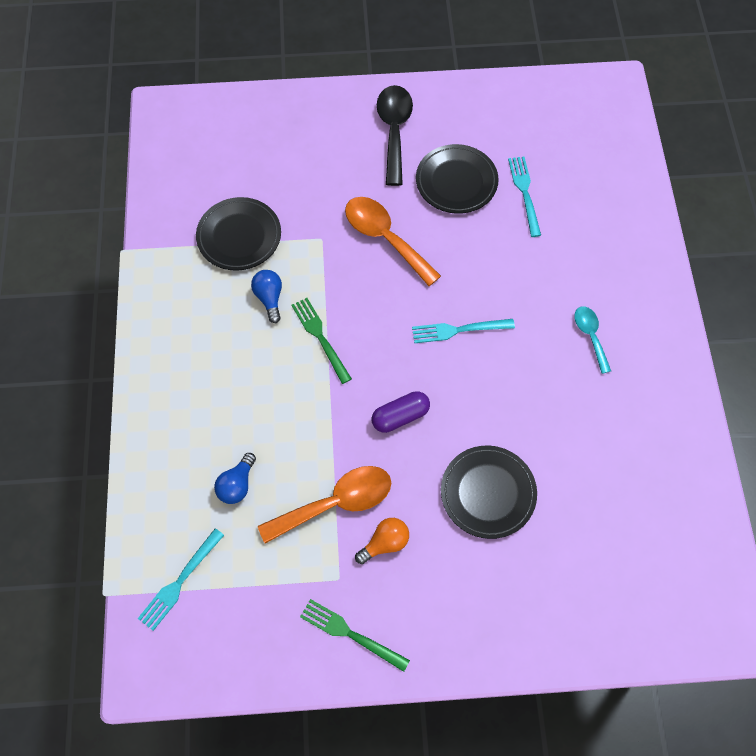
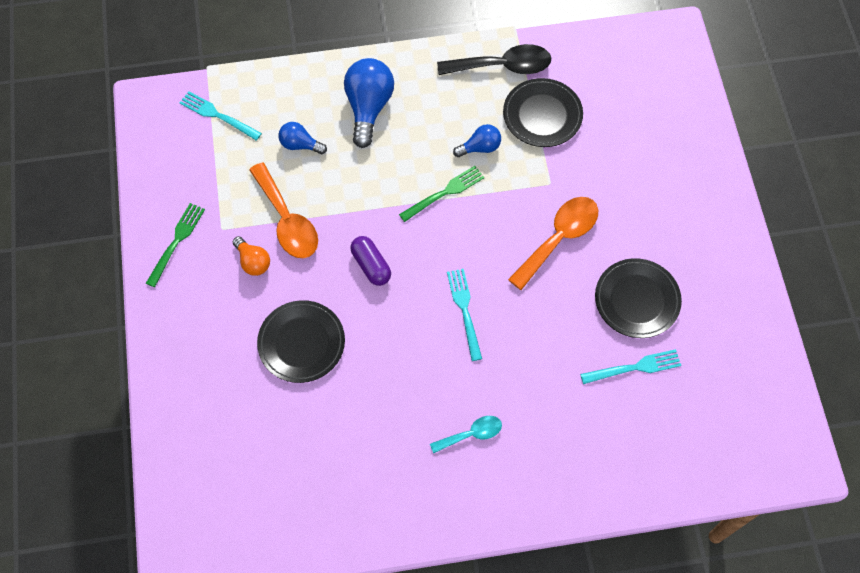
camera: 85 degrees right, 0 degrees up
black spoon [377,85,413,186] -> black spoon moved to [437,44,551,75]
none -> blue light bulb [344,58,394,148]

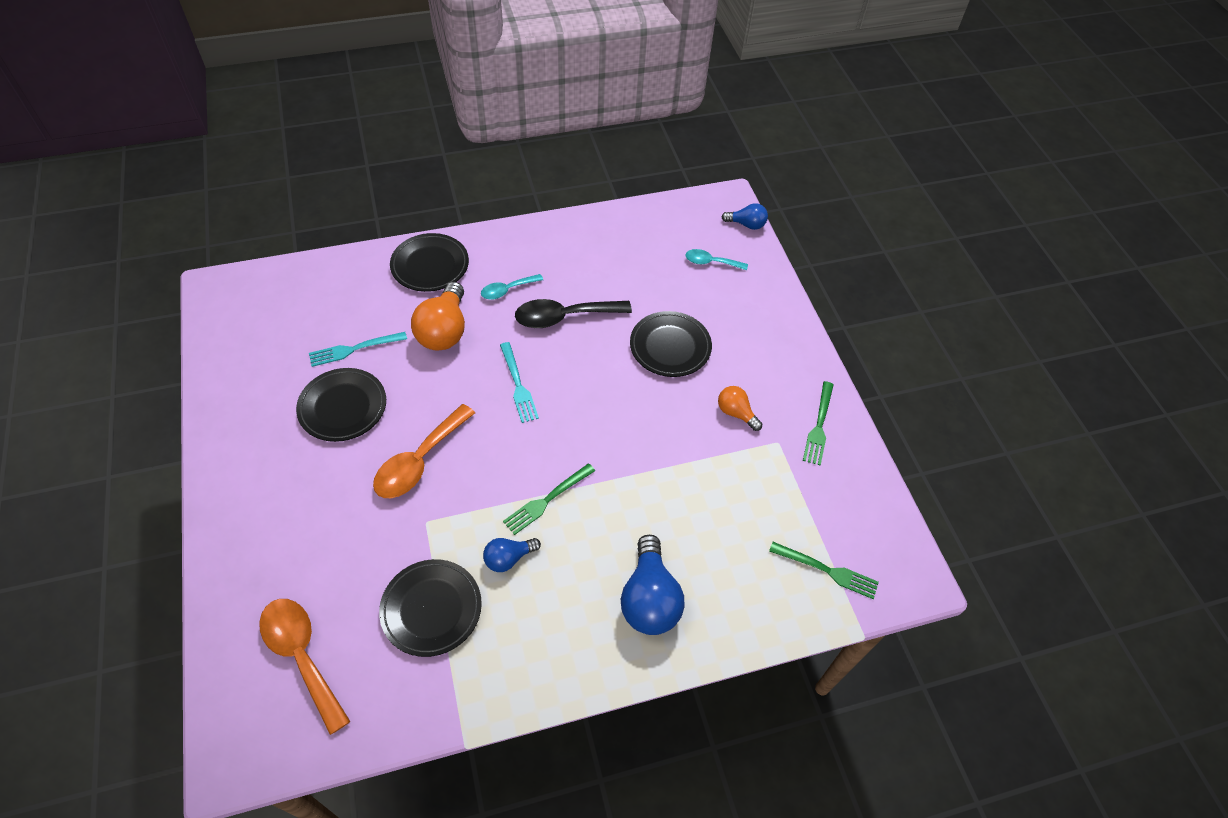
camera: 170 degrees right, 10 degrees down
turquoise fork [179,91,262,141] -> green fork [769,542,879,599]
orange spoon [249,162,318,258] -> orange spoon moved to [259,599,351,735]
blue light bulb [279,122,327,154] -> blue light bulb moved to [722,203,768,230]
purple capsule [351,236,391,286] -> none
black spoon [437,44,551,75] -> black spoon moved to [515,299,632,328]
none -> black plate [390,233,469,292]
none -> orange light bulb [411,282,465,350]
none -> turquoise spoon [685,249,748,270]

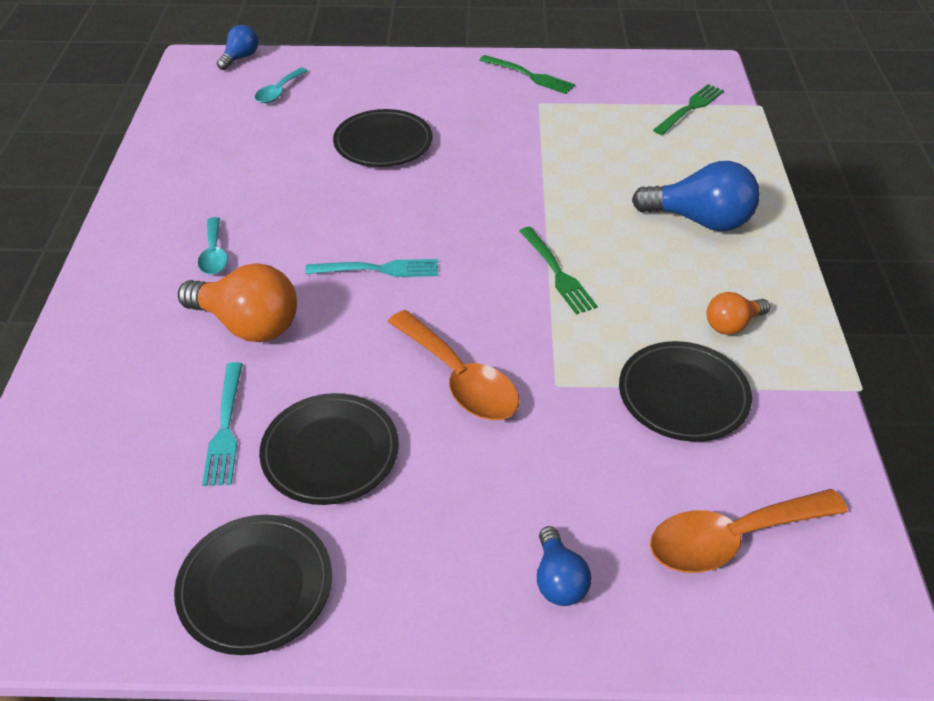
camera: 70 degrees left, 10 degrees down
black plate [390,233,469,292] -> black plate moved to [174,515,332,655]
blue light bulb [483,538,541,572] -> blue light bulb moved to [537,526,591,606]
black spoon [515,299,632,328] -> none
orange light bulb [718,386,762,431] -> orange light bulb moved to [707,292,770,335]

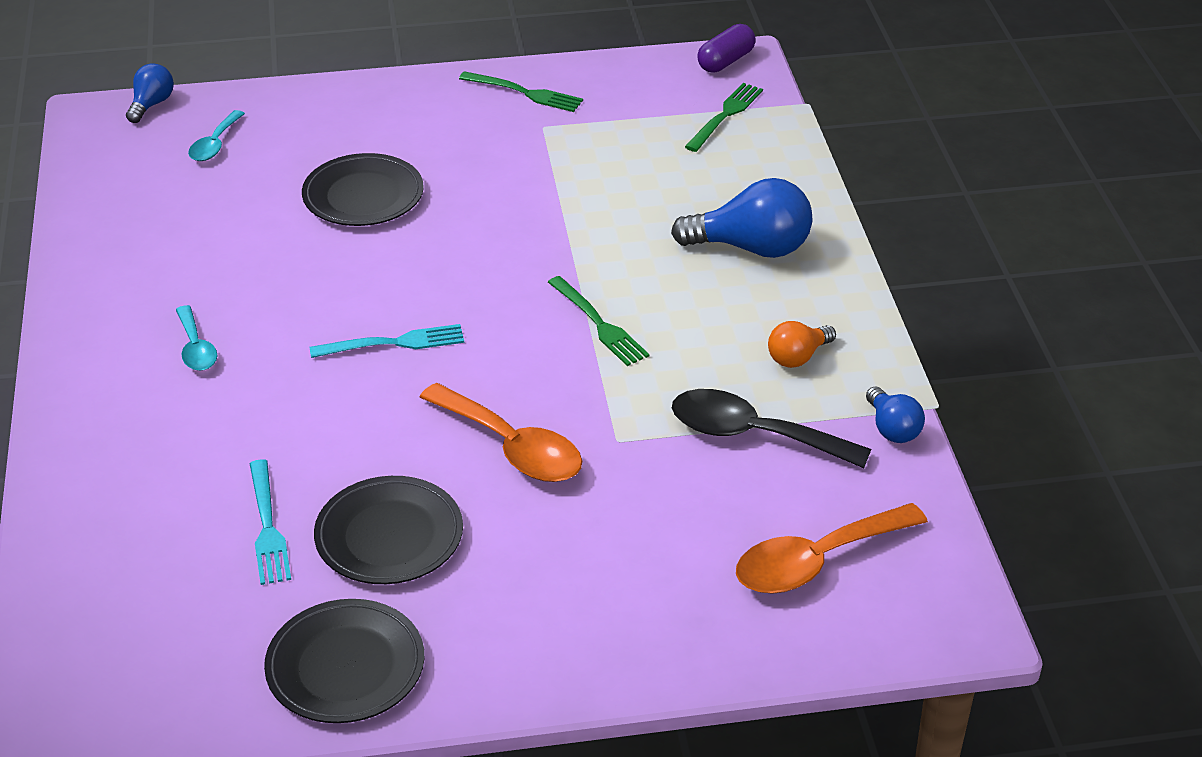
camera: 10 degrees left, 5 degrees down
orange light bulb [178,263,297,342] -> none
blue light bulb [537,526,591,606] -> blue light bulb moved to [866,387,925,443]
black plate [619,341,752,442] -> black spoon [672,389,871,468]
none -> purple capsule [697,24,756,73]

